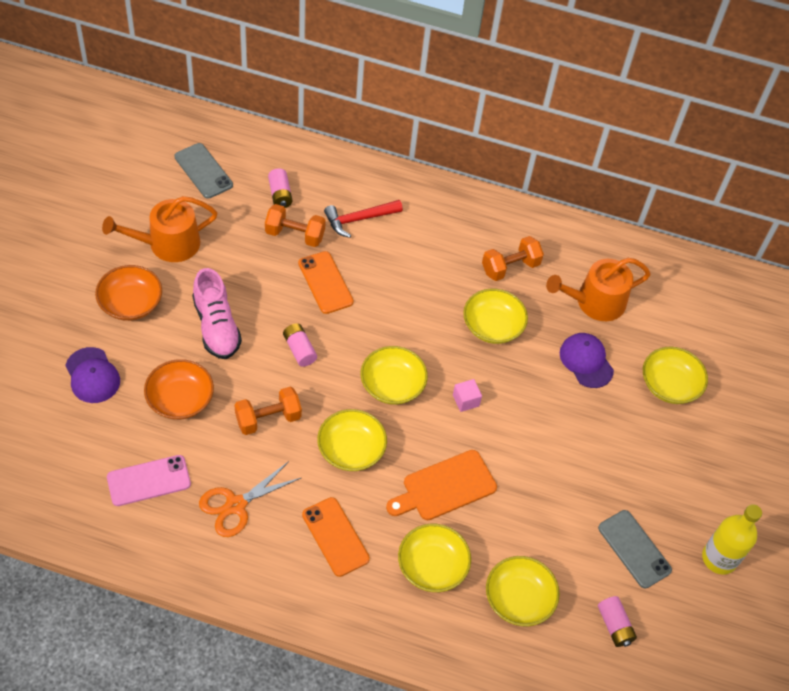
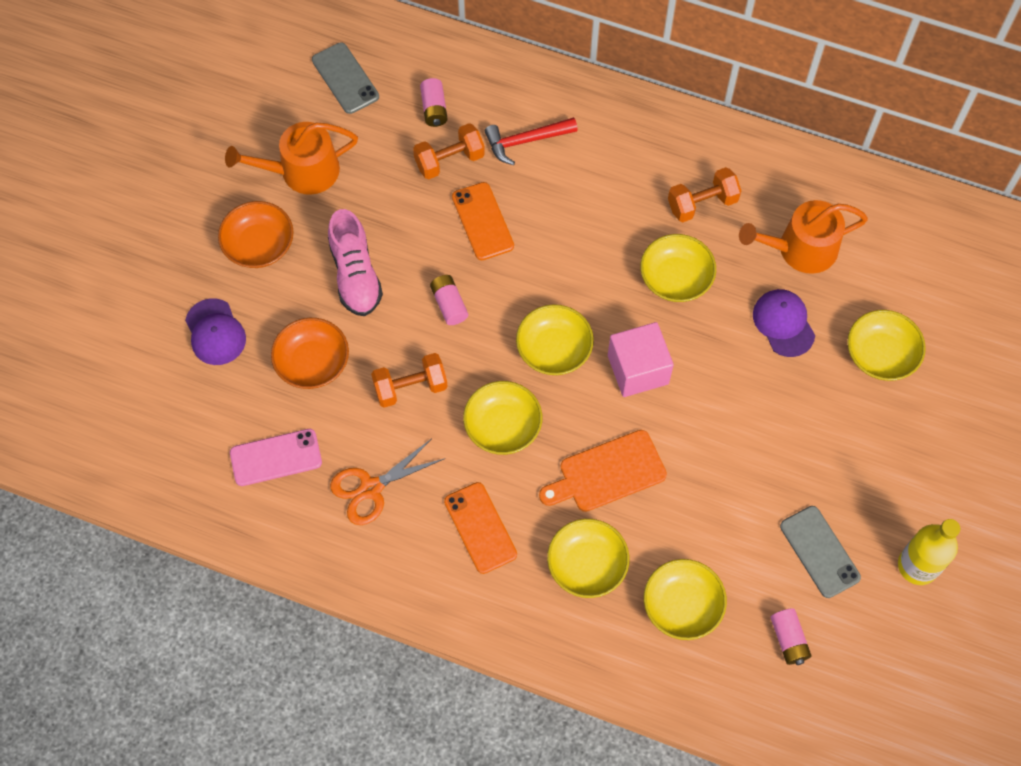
camera: 10 degrees right, 10 degrees up
orange dumbbell [265,204,326,247] -> orange dumbbell turned 45 degrees counterclockwise [413,123,485,179]
pink cube [453,379,482,412] -> pink cube [608,322,674,397], size x2.02

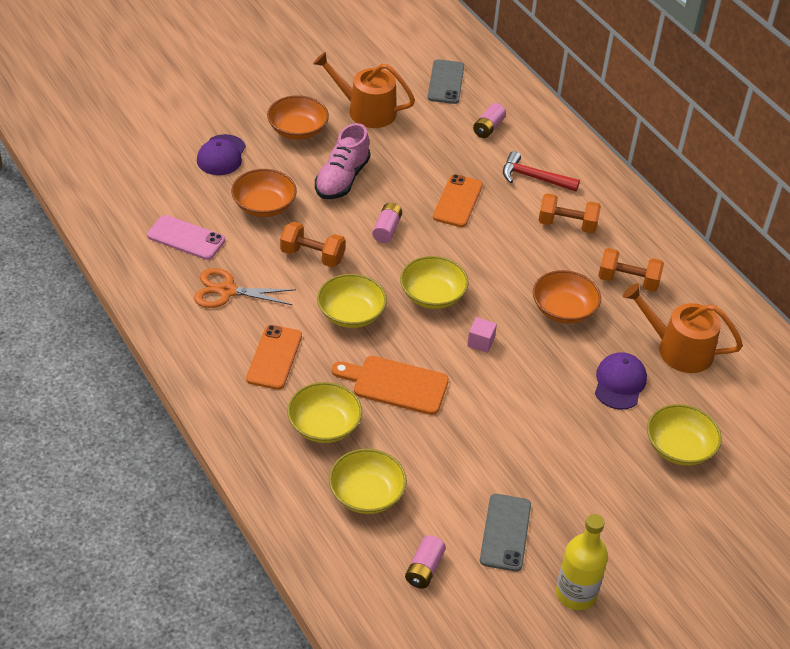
camera: 35 degrees right, 20 degrees down
orange dumbbell [413,123,485,179] -> orange dumbbell moved to [538,193,601,233]
pink cube [608,322,674,397] -> pink cube [467,317,497,353], size x0.49
yellow bowl [640,234,716,302] -> orange bowl [533,270,601,324]

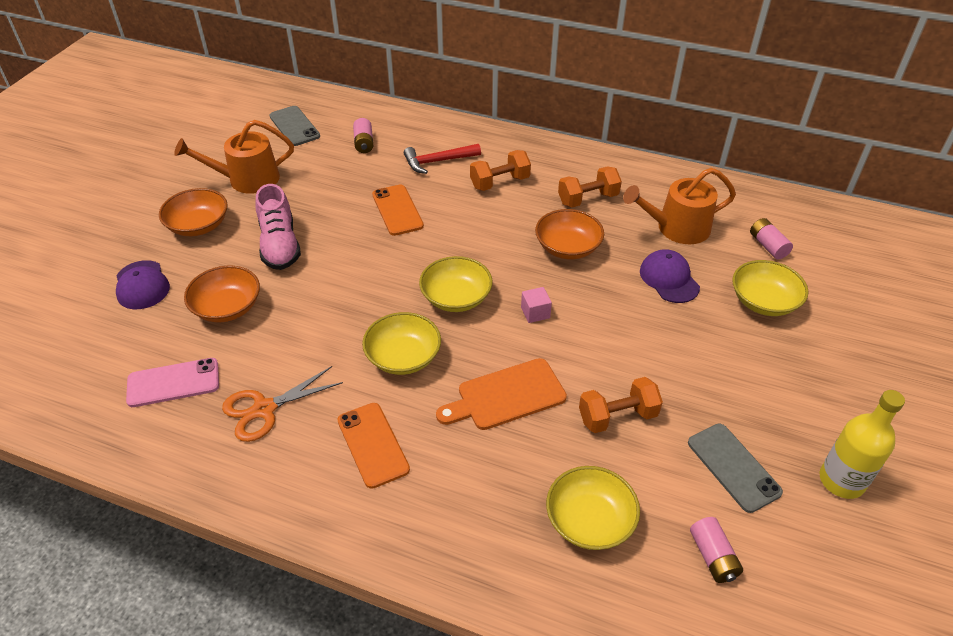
camera: 35 degrees left, 0 degrees up
orange dumbbell [280,222,345,267] -> orange dumbbell moved to [579,377,663,433]
yellow bowl [287,382,362,443] -> none
pink battery [372,203,402,243] -> pink battery moved to [750,218,793,259]

